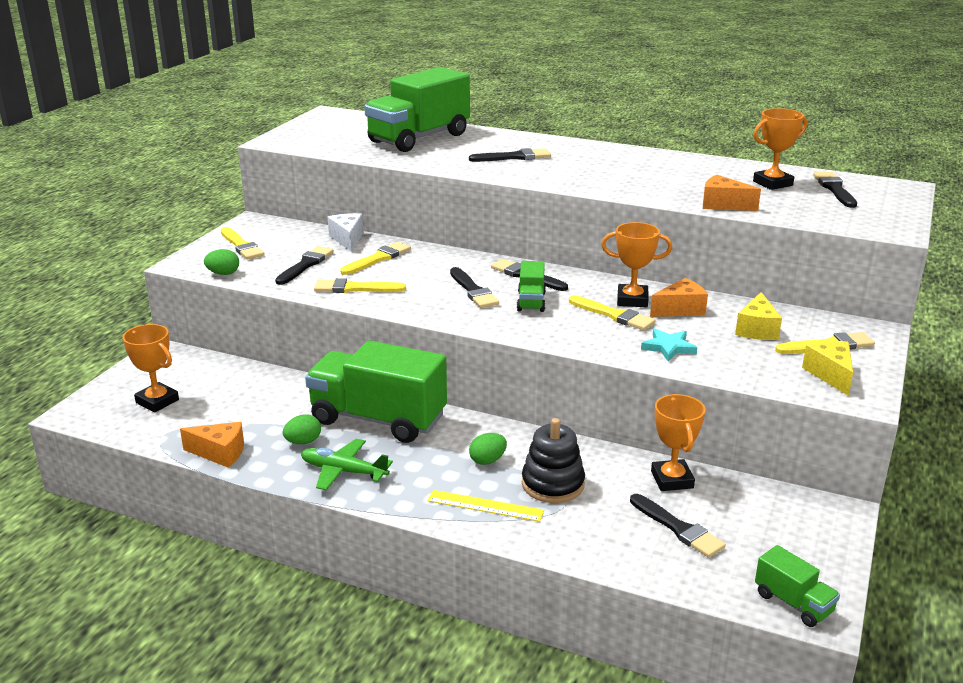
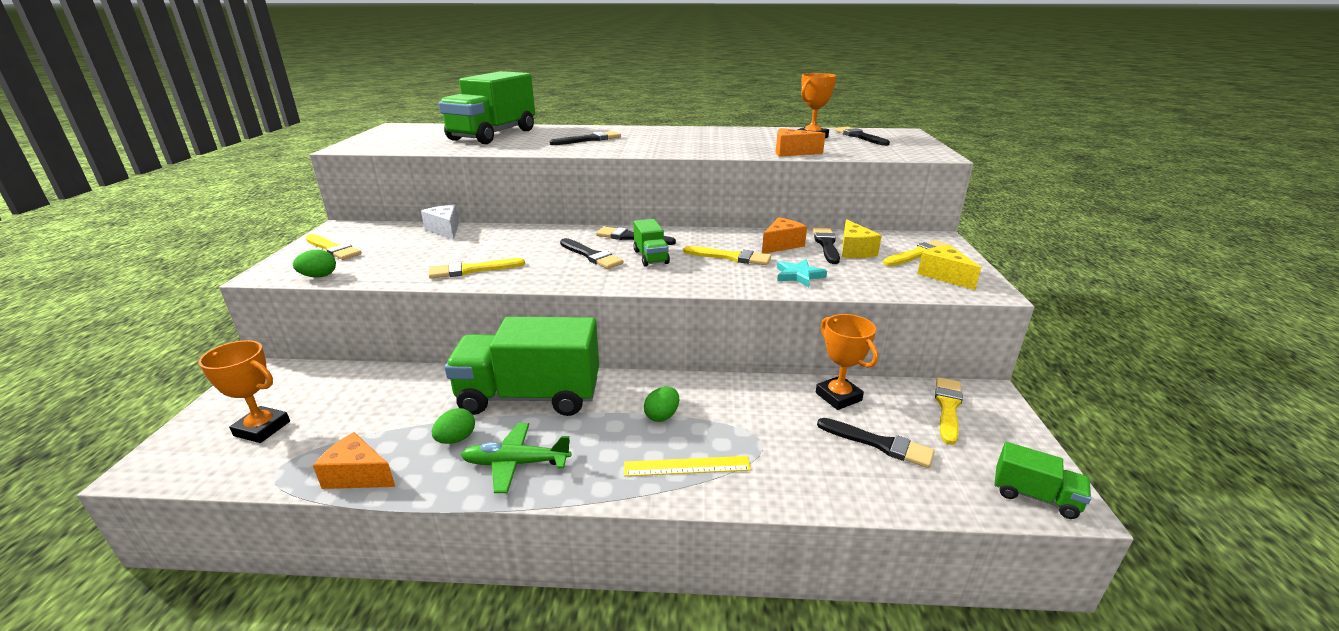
camera: 20 degrees left, 0 degrees up
orange cheese [180,422,244,468] -> orange cheese turned 150 degrees counterclockwise [313,432,395,489]
black brush [275,246,334,285] -> black brush moved to [813,228,840,264]
yellow brush [340,242,411,275] -> yellow brush moved to [935,377,963,445]
black stacking toy [522,418,585,503] -> none
orange trophy [601,222,672,308] -> none

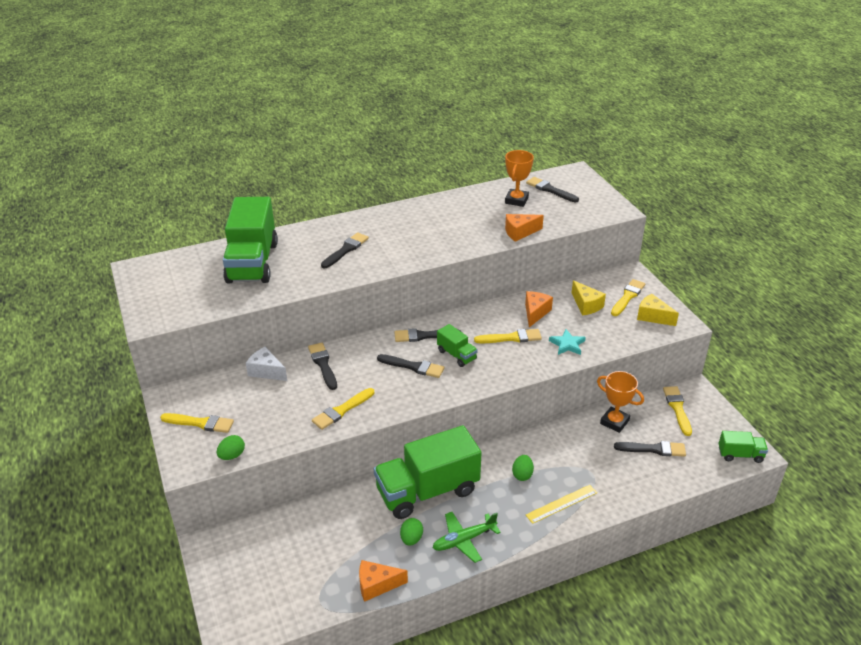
camera: 25 degrees left, 10 degrees up
orange trophy [199,340,290,443] -> none
black brush [813,228,840,264] -> black brush moved to [308,343,337,390]

